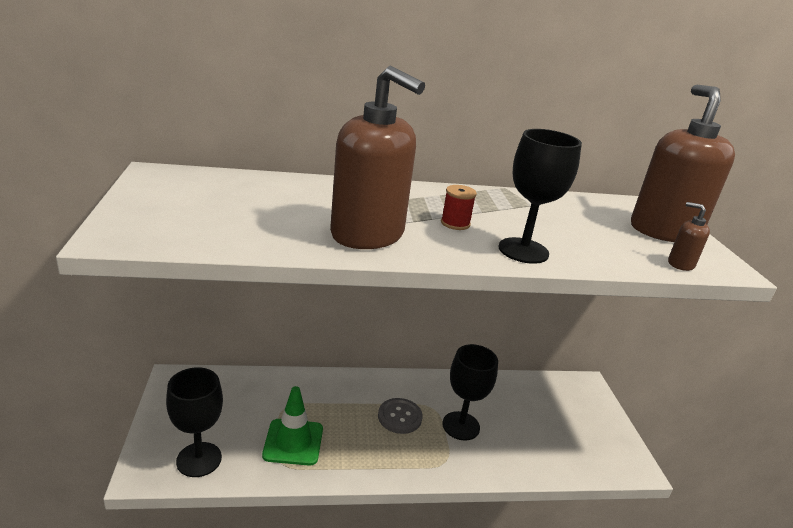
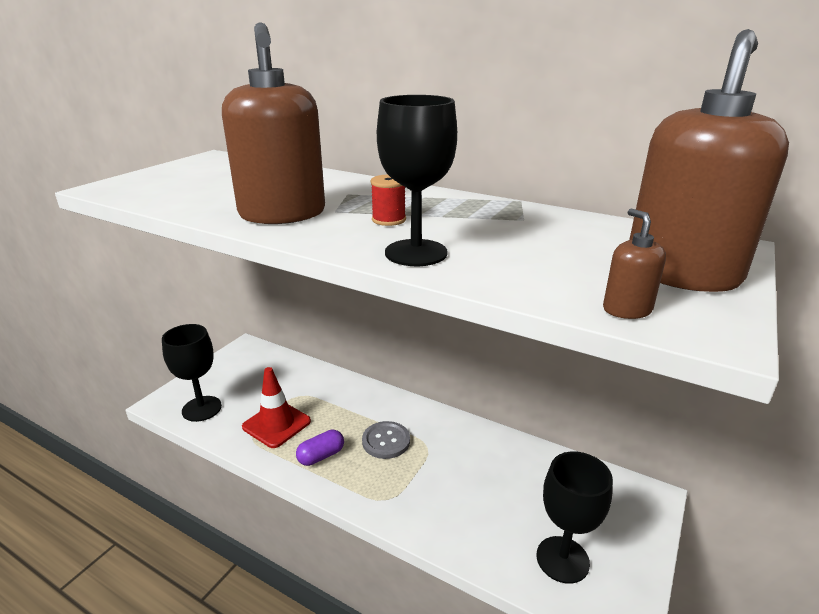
camera: 40 degrees right, 0 degrees up
green traffic cone [262,386,323,466] -> red traffic cone [242,367,311,448]
black goblet [442,344,498,440] -> black goblet moved to [536,451,613,584]
none -> purple capsule [296,430,344,466]

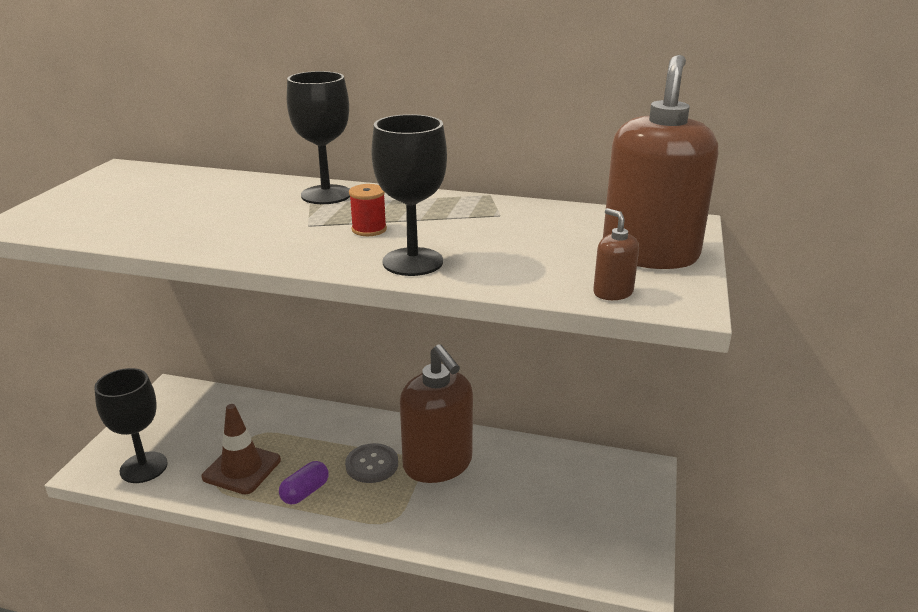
camera: 15 degrees left, 0 degrees up
brown soap dispenser [222,22,325,224] -> brown soap dispenser moved to [400,344,473,483]
red traffic cone [242,367,311,448] -> brown traffic cone [202,404,281,494]
black goblet [536,451,613,584] -> black goblet moved to [287,71,350,204]

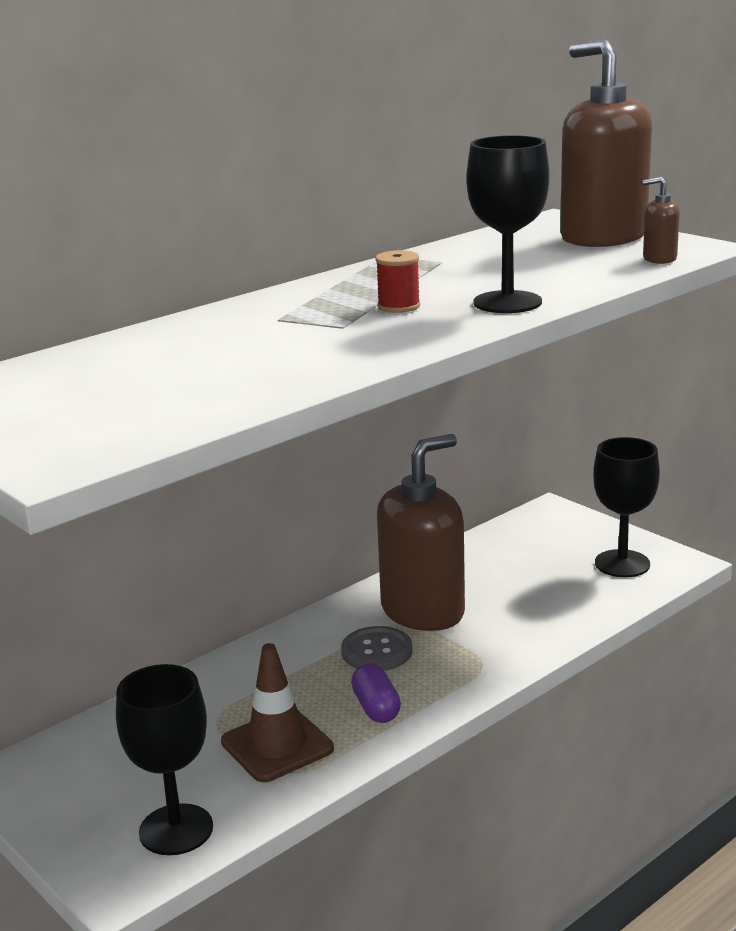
camera: 55 degrees left, 5 degrees down
black goblet [287,71,350,204] -> black goblet moved to [593,437,660,578]
brown soap dispenser [400,344,473,483] -> brown soap dispenser turned 45 degrees counterclockwise [377,434,465,631]

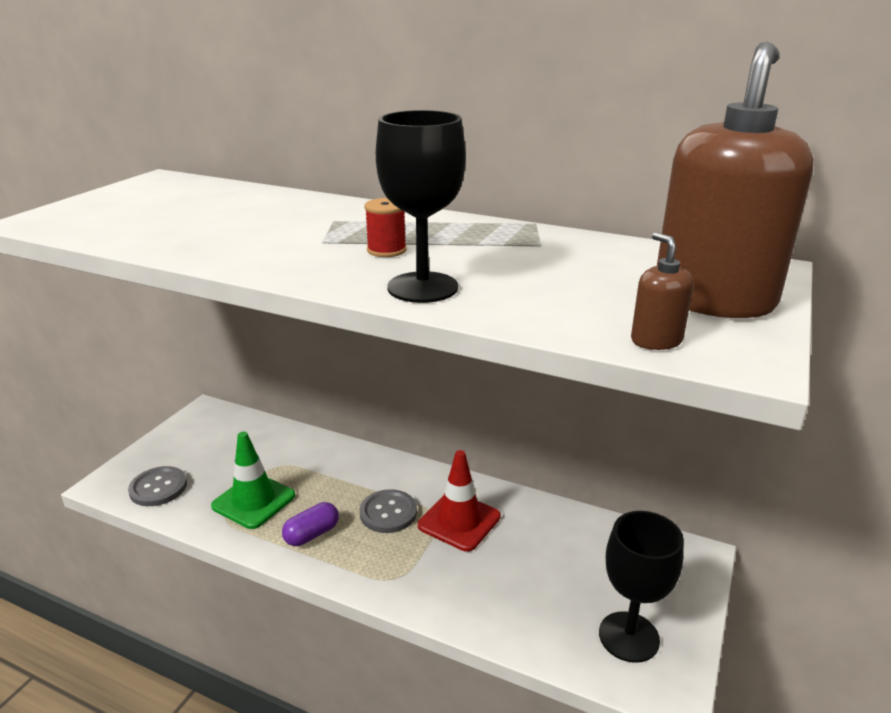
camera: 65 degrees right, 5 degrees up
black goblet [116,664,213,855] -> grey button [128,466,187,506]
brown traffic cone [221,643,334,782] -> green traffic cone [211,431,295,529]
brown soap dispenser [377,434,465,631] -> red traffic cone [418,450,501,552]

